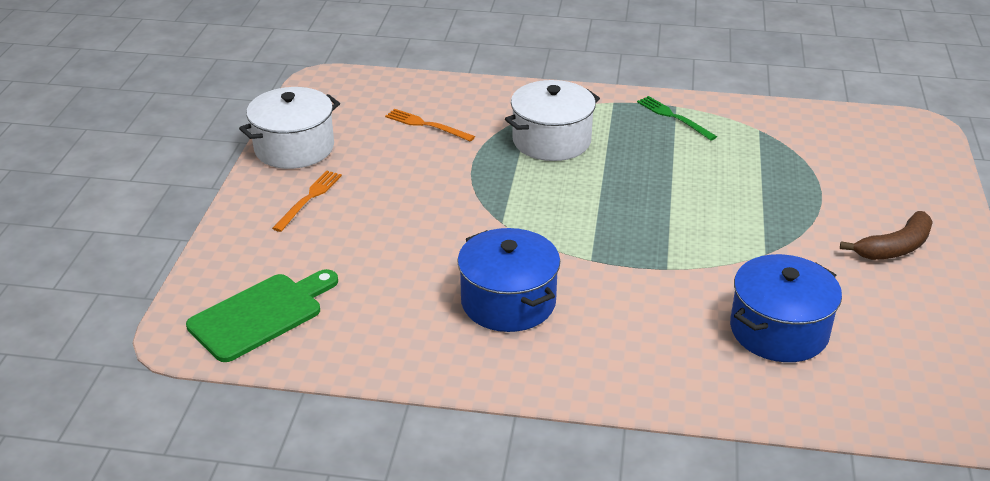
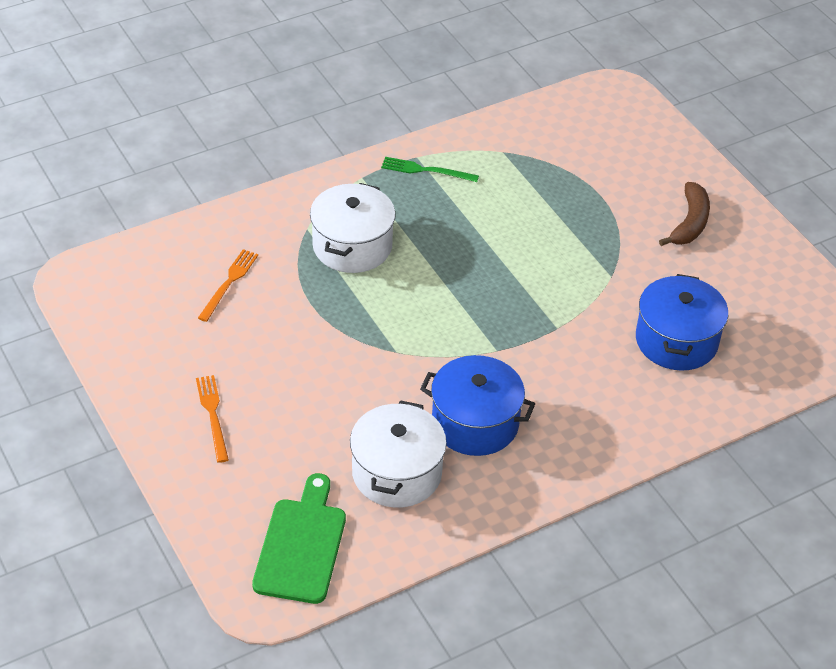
camera: 40 degrees left, 10 degrees up
white pot [239,87,340,169] -> white pot moved to [350,400,447,508]
orange fork [385,109,475,142] -> orange fork turned 120 degrees clockwise [198,249,258,322]

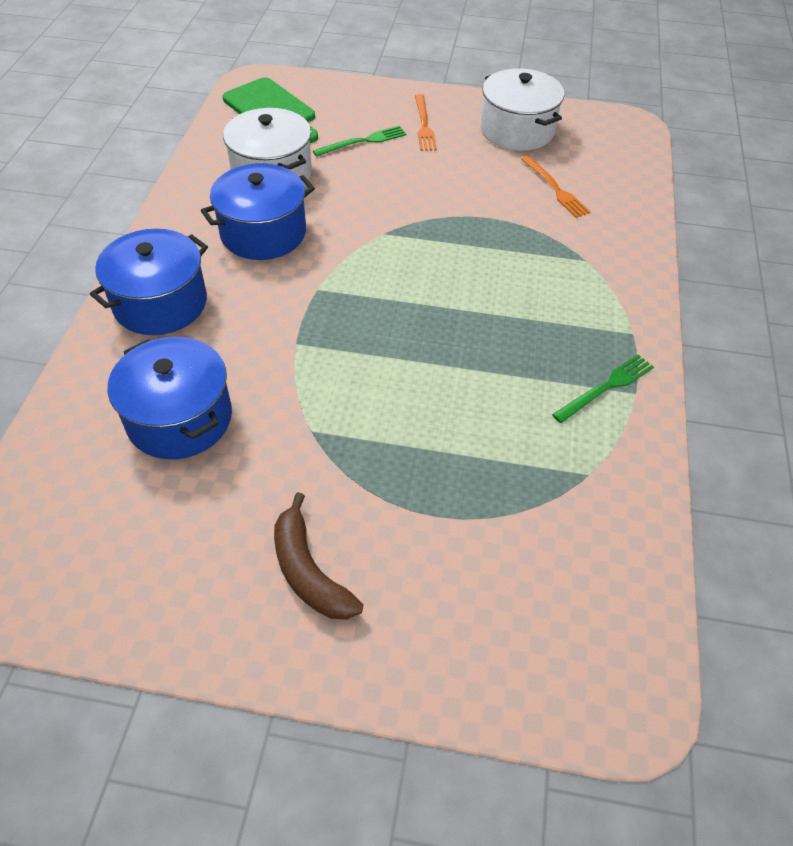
camera: 130 degrees right, 5 degrees up
orange fork [196,375,229,463] -> orange fork turned 60 degrees clockwise [415,94,437,151]
white pot [310,183,395,273] -> white pot moved to [480,68,564,151]
none -> blue pot [90,229,208,335]
none -> green fork [313,126,407,157]

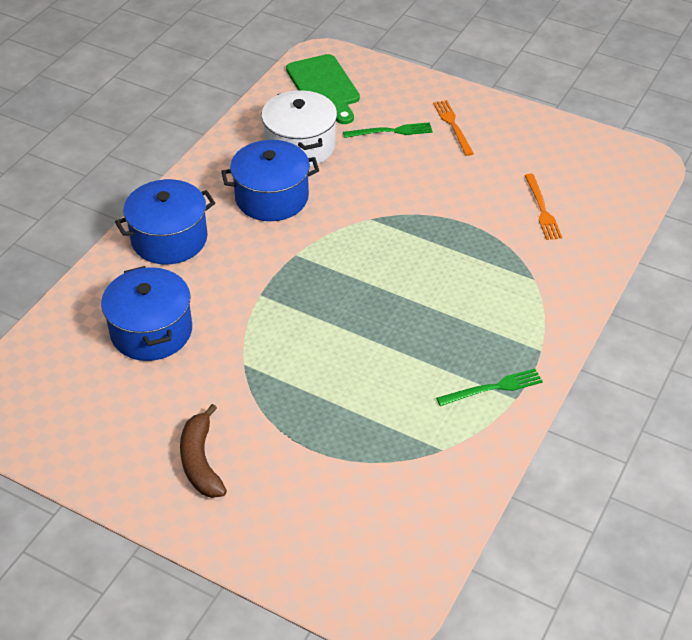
camera: 20 degrees right, 5 degrees down
orange fork [415,94,437,151] -> orange fork turned 150 degrees clockwise [433,100,474,156]
white pot [480,68,564,151] -> none

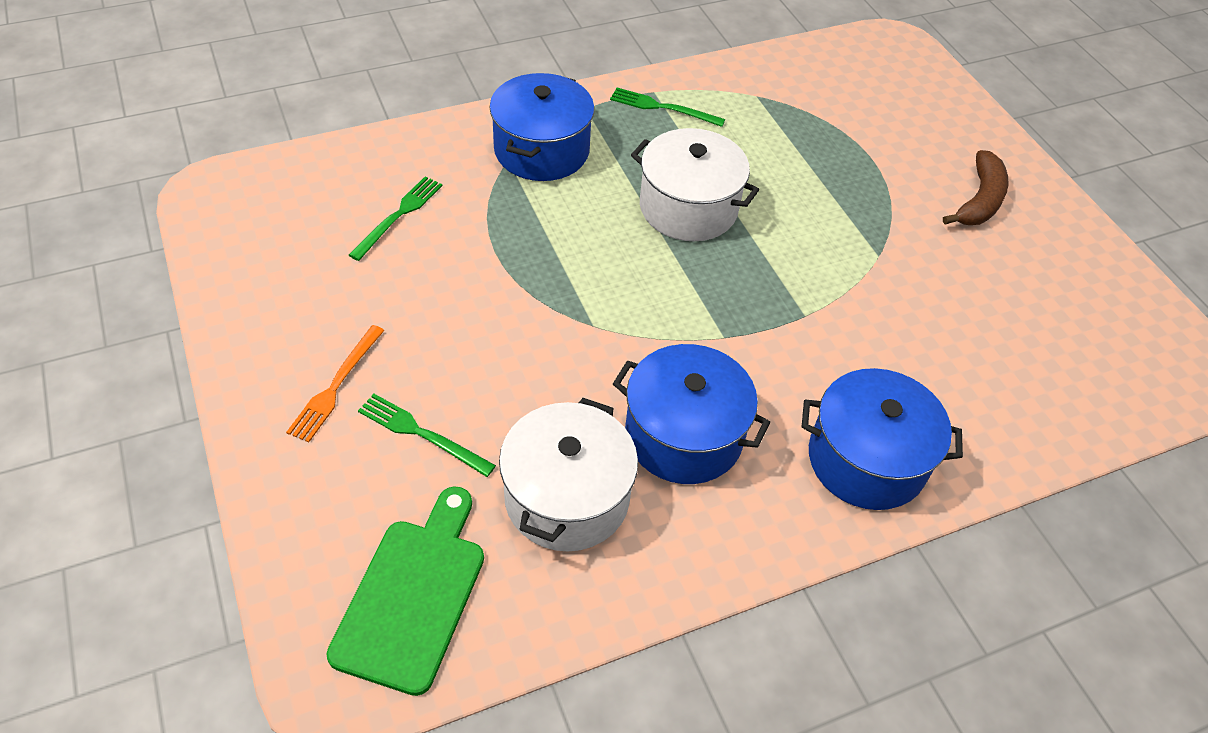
camera: 145 degrees left, 5 degrees up
blue pot [101,266,192,361] -> blue pot moved to [489,73,595,181]
orange fork [525,174,562,240] -> green fork [349,177,443,261]
none -> white pot [631,128,759,241]

